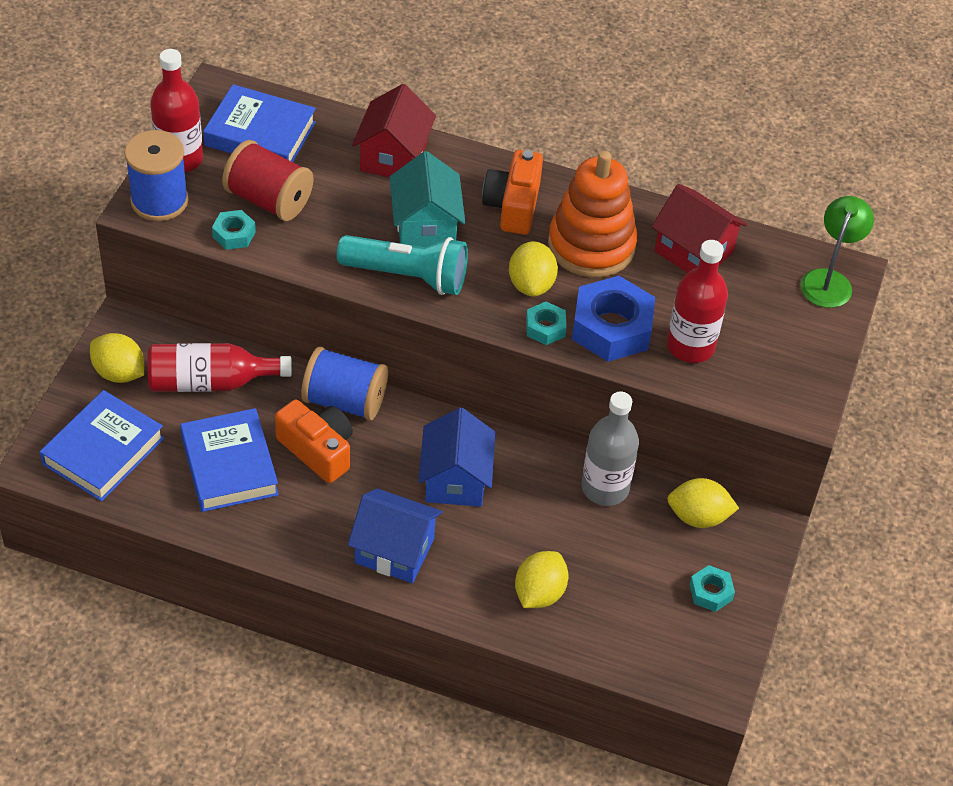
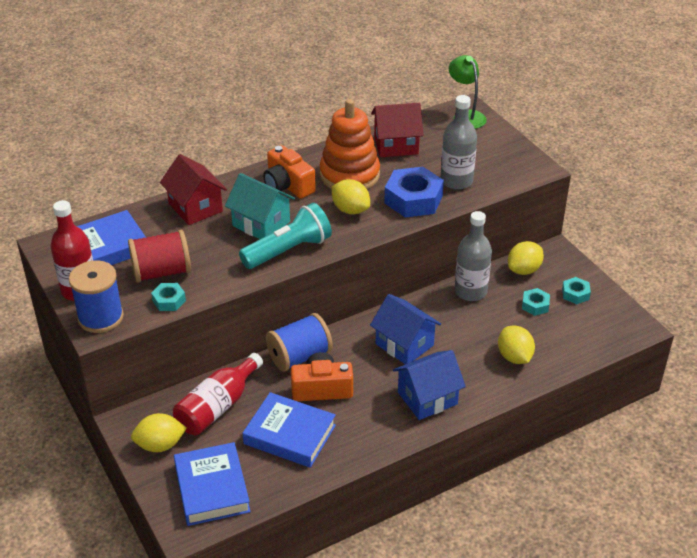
camera: 45 degrees left, 10 degrees down
turquoise nut [526,302,567,345] -> turquoise nut moved to [522,288,550,316]
red bottle [667,240,728,363] -> grey bottle [440,95,477,190]

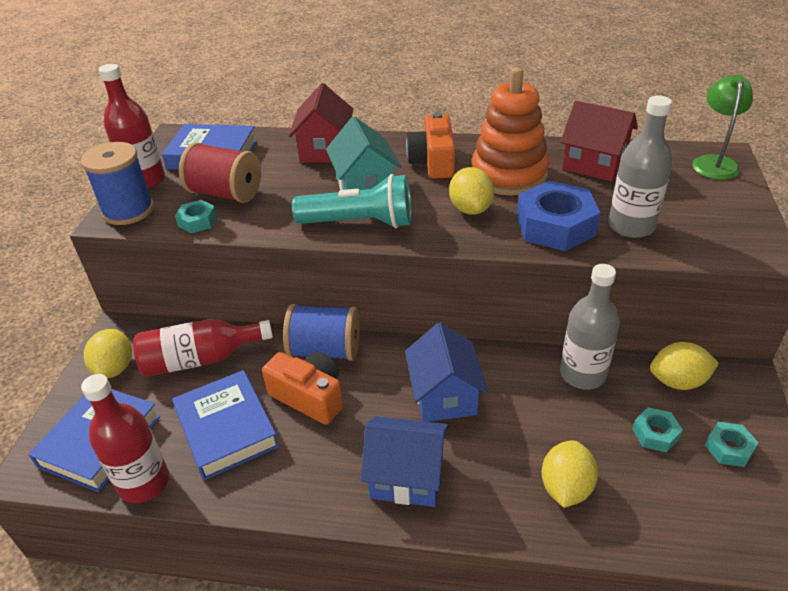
camera: 40 degrees right, 0 degrees up
yellow lemon [131,413,187,452] -> yellow lemon turned 60 degrees clockwise [84,329,132,378]
none -> red bottle [81,374,169,503]

